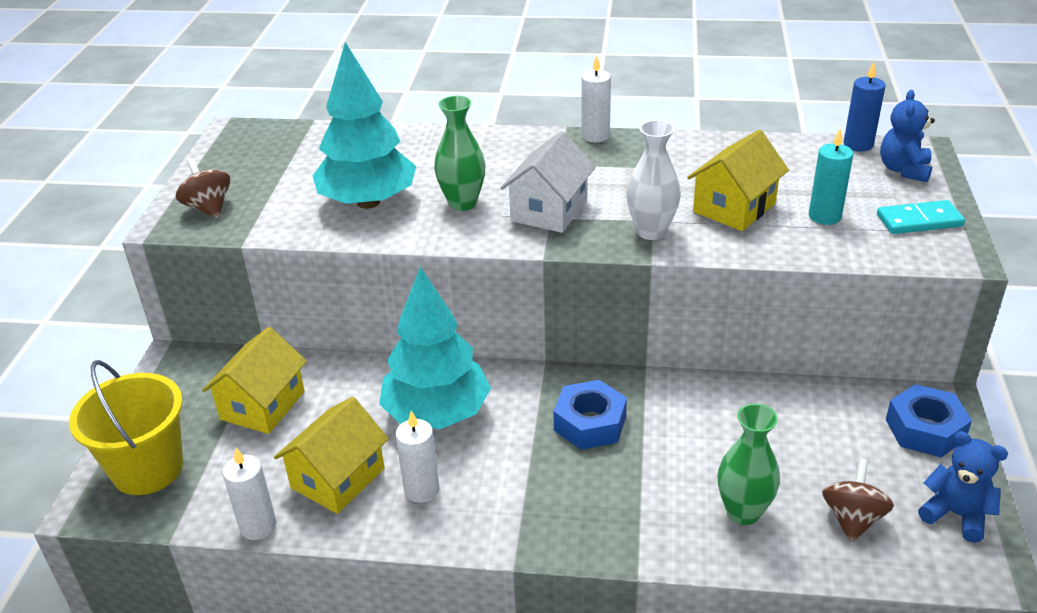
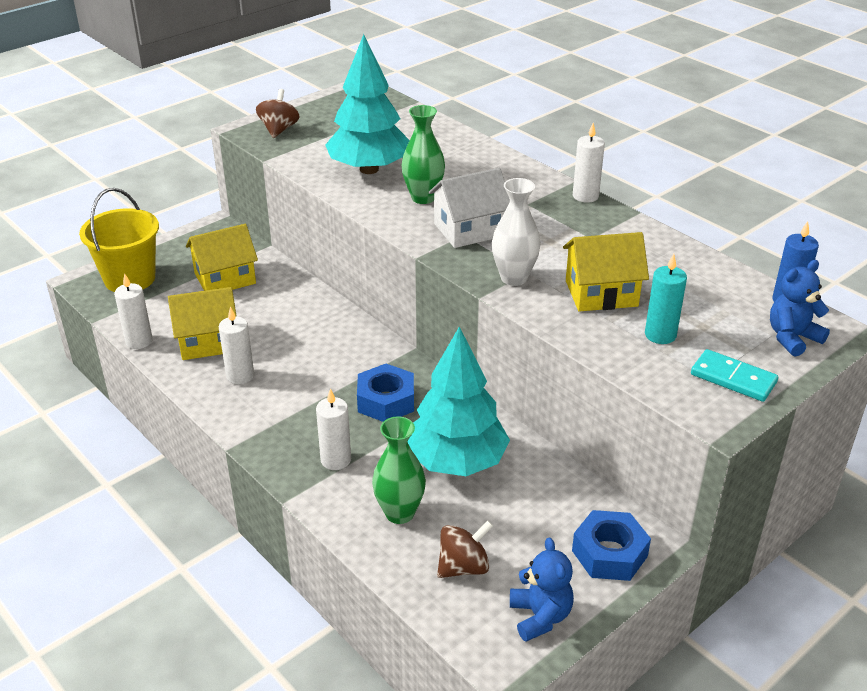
camera: 40 degrees right, 0 degrees up
turquoise tree [379,267,491,429] -> turquoise tree moved to [408,326,510,476]
none -> white candle [316,388,351,470]

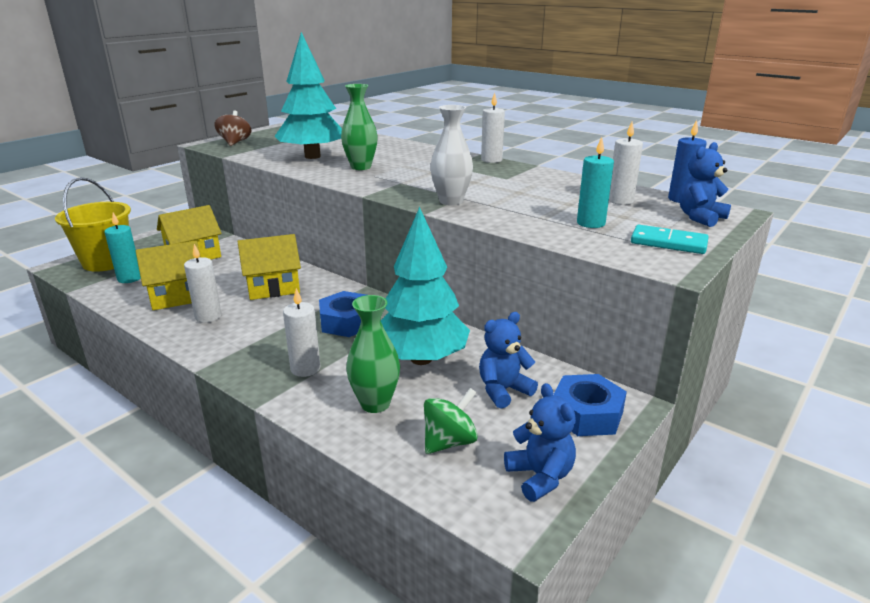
camera: 10 degrees left, 10 degrees down
white candle [114,273,153,349] -> white candle moved to [609,122,643,205]
white house [429,168,510,248] -> none
brown spinning top [437,520,493,578] -> green spinning top [424,388,478,454]
yellow house [563,232,649,311] -> yellow house moved to [237,234,301,300]
none -> turquoise candle [105,212,141,283]
none -> blue teddy bear [479,312,538,409]

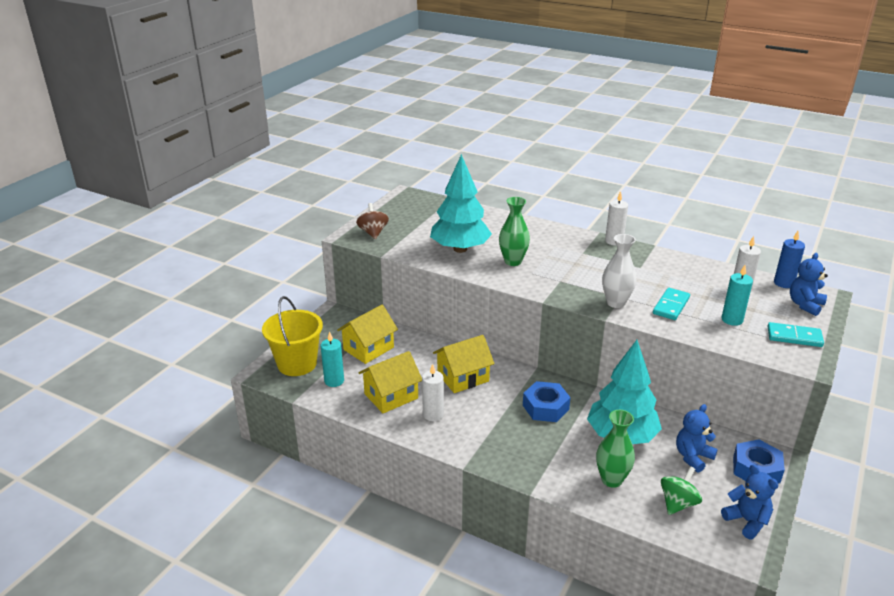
camera: 10 degrees left, 5 degrees up
white candle [283,288,320,377] -> none
none -> turquoise domino [653,288,690,320]

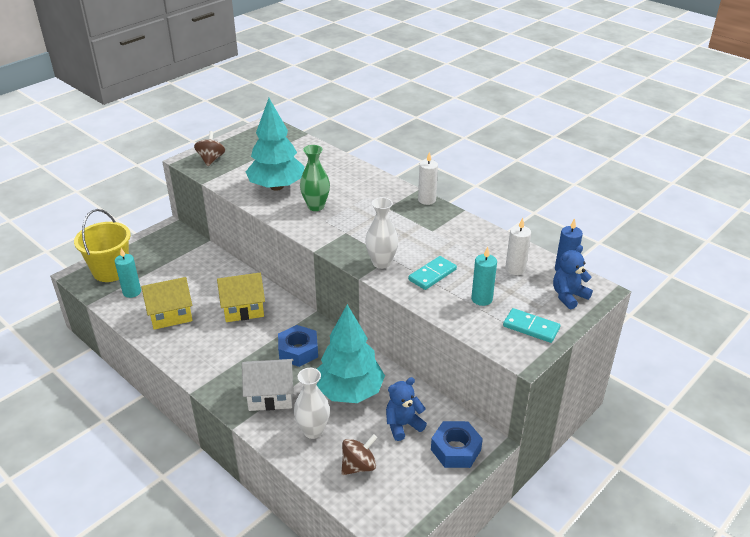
camera: 15 degrees right, 5 degrees up
yellow house [337,305,398,364] -> none
white candle [422,364,444,421] -> none
green vase [596,410,635,488] -> white vase [294,368,330,439]
green spinning top [661,466,702,515] -> brown spinning top [341,434,377,475]
blue teddy bear [721,464,779,540] -> none
none -> white house [242,359,293,411]

